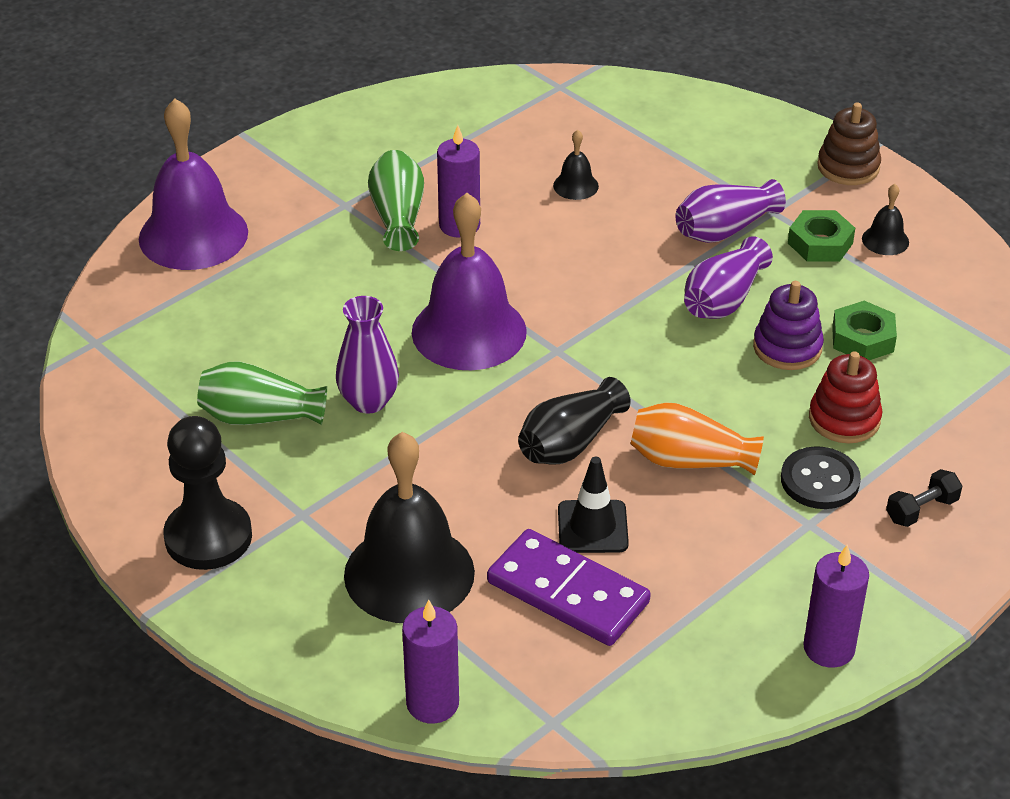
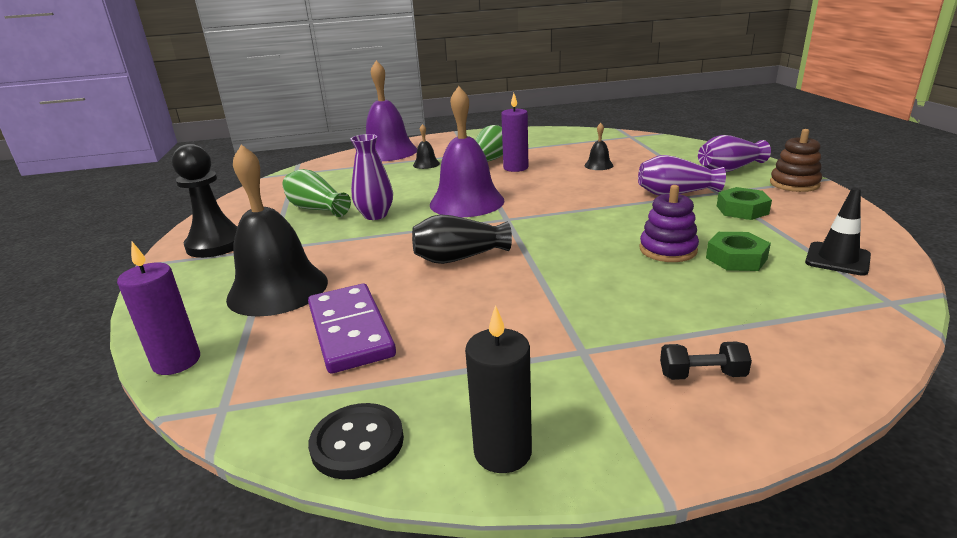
camera: 35 degrees right, 15 degrees down
black traffic cone [558,457,629,553] -> black traffic cone moved to [805,188,871,276]
orange vase [631,402,764,476] -> none
purple vase [684,236,773,319] -> purple vase moved to [698,135,771,172]
black button [781,446,861,509] -> black button moved to [308,403,404,479]
purple candle [803,545,869,668] -> black candle [465,305,532,473]
red stacking toy [809,351,883,443] -> none
black bell [862,184,909,255] -> black bell moved to [413,124,440,169]

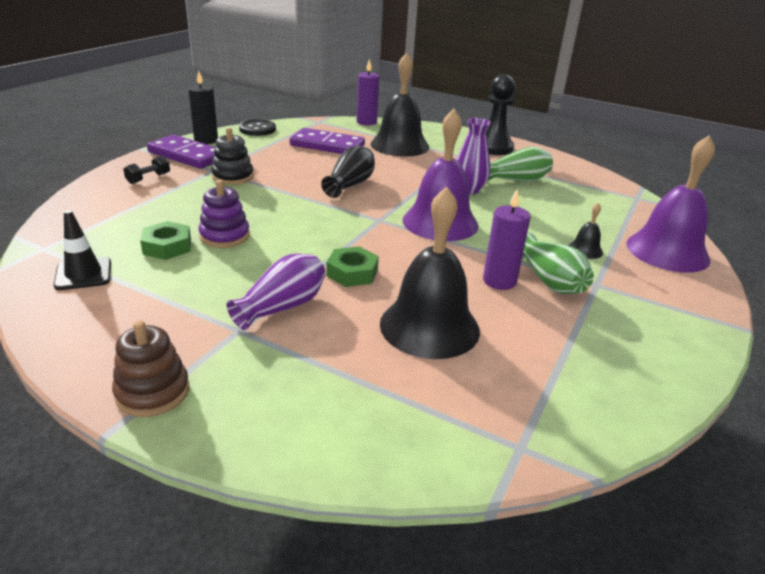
camera: 125 degrees right, 5 degrees up
black bell [584,123,613,170] -> black bell [380,187,480,359], size x2.33
purple vase [698,135,771,172] -> none
green nut [717,187,772,220] -> green nut moved to [327,246,379,287]
none -> purple domino [147,135,216,169]
none -> black stacking toy [211,128,254,185]

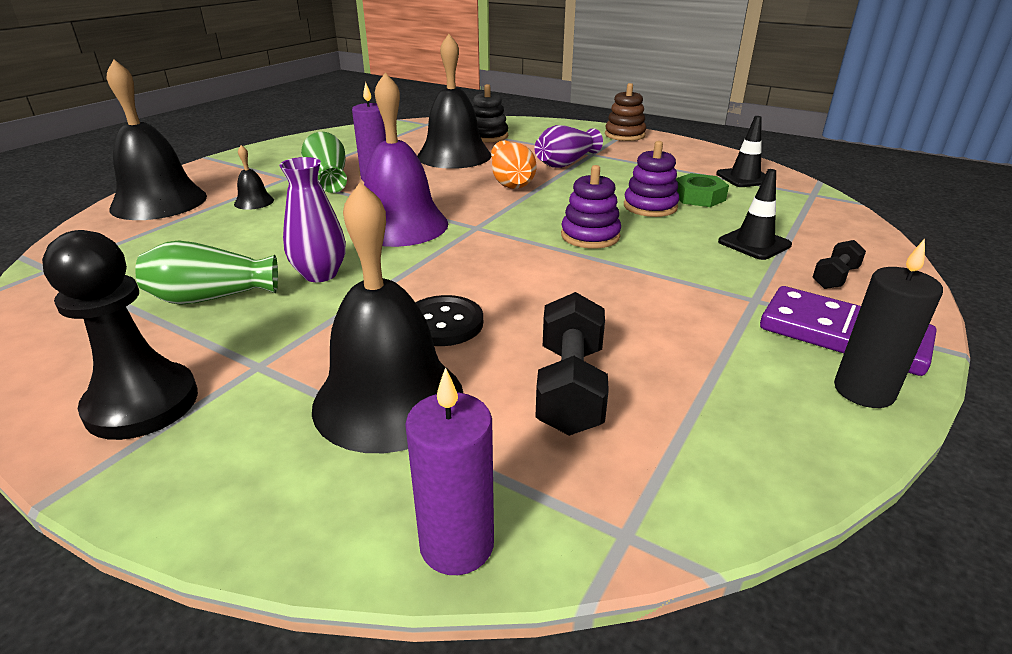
camera: 175 degrees left, 0 degrees up
black stacking toy [211,128,254,185] -> black stacking toy moved to [473,84,508,142]
black button [239,119,276,136] -> black button moved to [415,295,483,346]
purple domino [290,128,365,154] -> black dumbbell [535,292,609,436]
black vase [321,146,375,198] -> none
green nut [327,246,379,287] -> orange vase [491,141,537,189]
purple bell [626,135,715,273] -> black bell [107,59,207,220]
none -> purple stacking toy [561,165,621,249]
none -> black traffic cone [718,169,792,260]

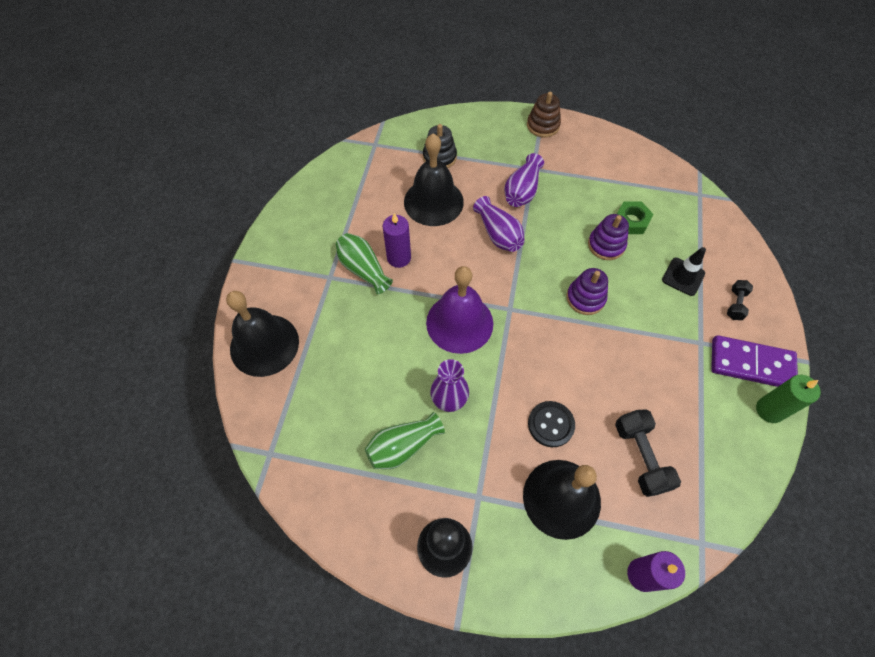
camera: 20 degrees left, 30 degrees up
black bell [234,145,274,210] -> none
orange vase [491,141,537,189] -> purple vase [473,196,525,252]
black traffic cone [716,116,765,187] -> none
black candle [834,239,943,408] -> green candle [756,375,821,423]

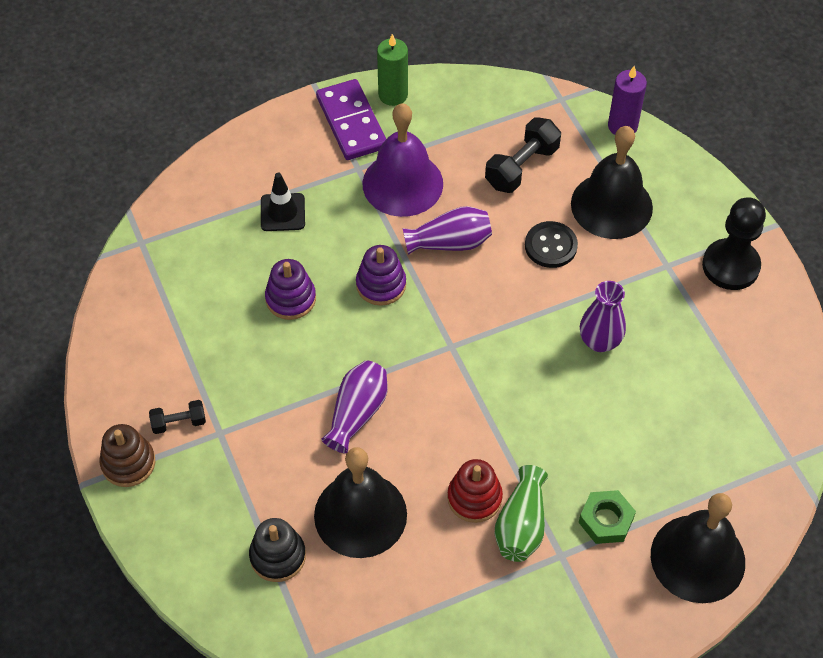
camera: 125 degrees left, 5 degrees down
green vase [365,412,445,469] -> none
purple candle [382,213,411,268] -> red stacking toy [447,459,503,523]
purple bell [426,266,493,354] -> purple bell moved to [363,103,443,217]
purple vase [504,153,544,207] -> purple vase moved to [403,206,492,255]
green nut [617,201,654,234] -> green nut moved to [579,490,636,544]
black dumbbell [727,280,753,320] -> black dumbbell moved to [149,400,206,434]

